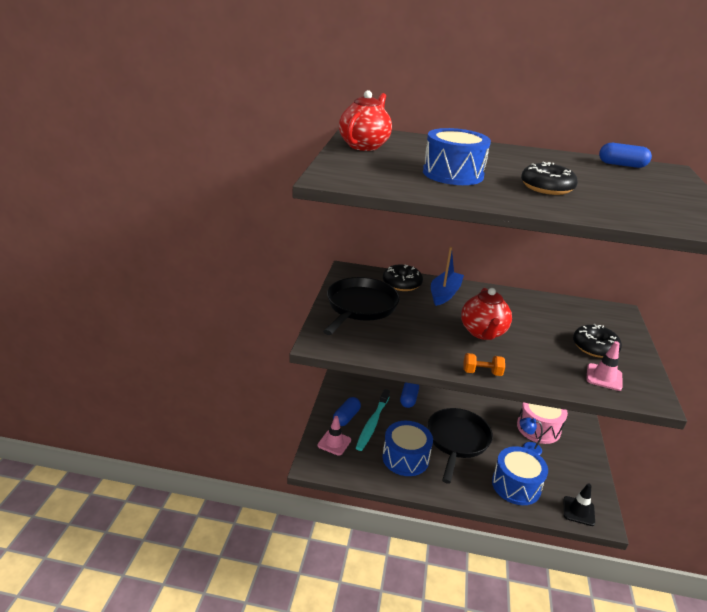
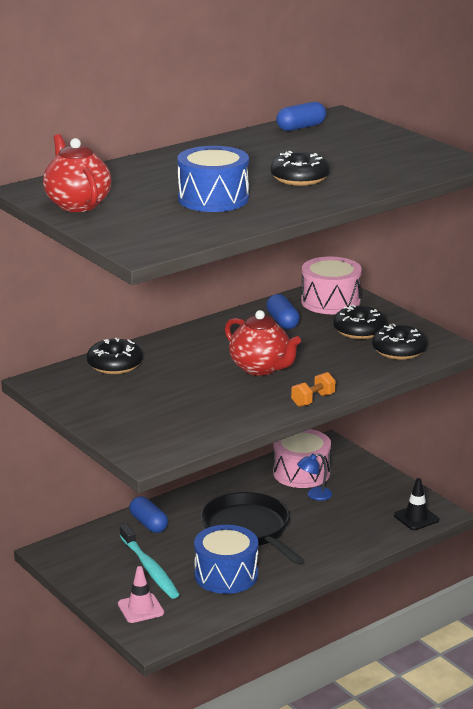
camera: 45 degrees left, 5 degrees down
black pan [323,277,400,335] -> none
blue capsule [333,397,361,426] -> blue capsule moved to [266,294,300,329]
blue boat [431,247,464,306] -> none
blue drum [492,446,548,505] -> none
pink traffic cone [586,341,623,391] -> black donut [372,324,427,360]
none -> pink drum [301,256,362,314]

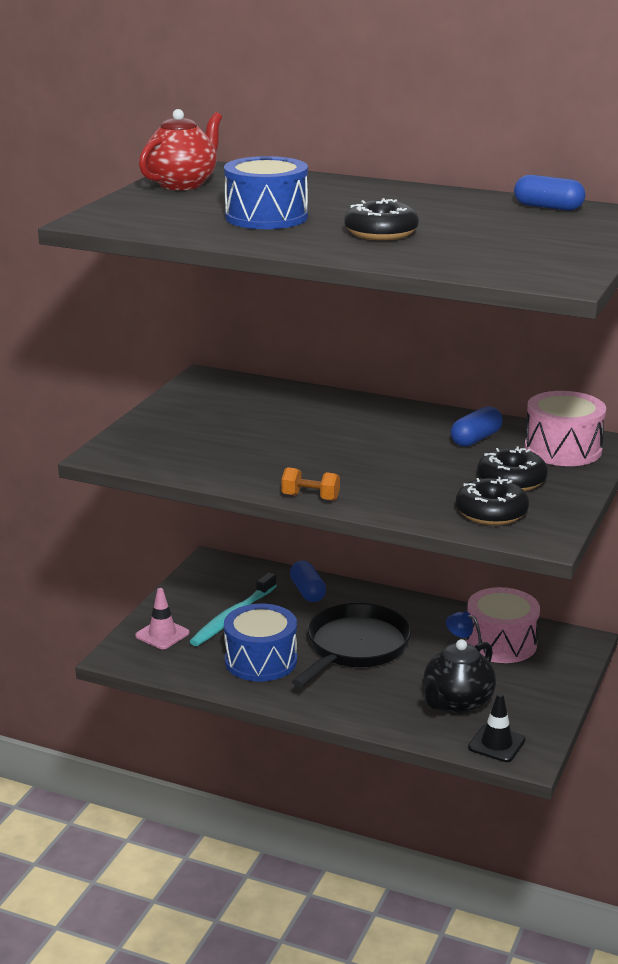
camera: 60 degrees right, 0 degrees up
black donut [87,338,143,374] -> none
blue capsule [129,496,168,533] -> blue capsule turned 45 degrees counterclockwise [290,560,326,602]
red teapot [225,310,301,376] -> none
none -> black teapot [422,639,496,715]

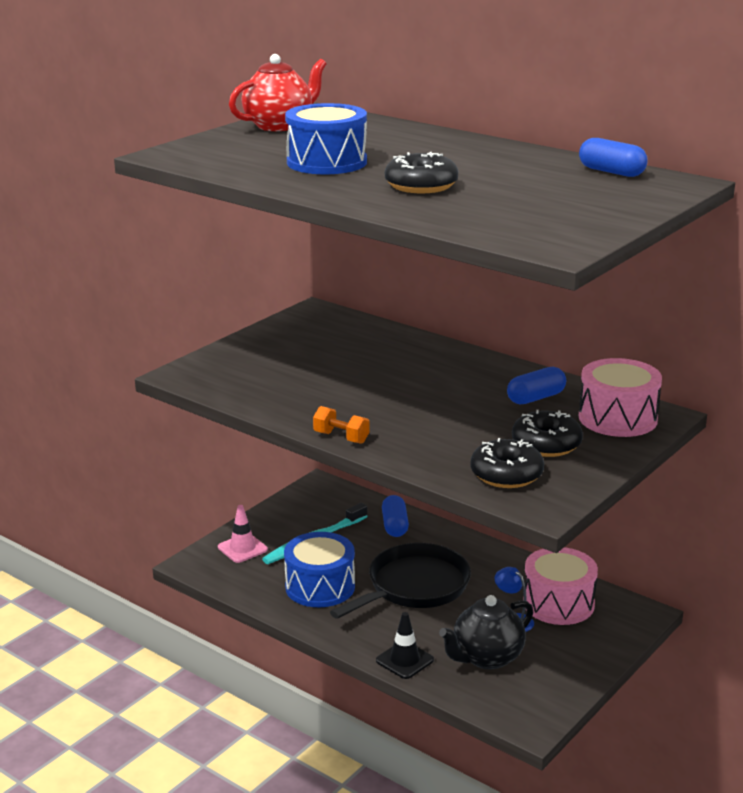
camera: 15 degrees right, 0 degrees up
black traffic cone [468,693,525,762] -> black traffic cone moved to [376,612,434,679]

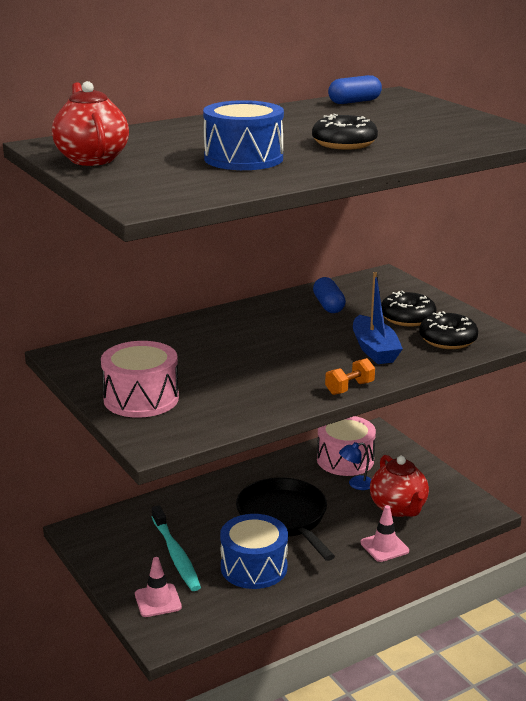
camera: 70 degrees left, 0 degrees up
black traffic cone [376,612,434,679] -> pink traffic cone [360,505,409,562]
blue capsule [382,495,409,537] -> none
black teapot [439,595,534,670] -> red teapot [370,455,429,517]
pink drum [579,358,662,437] -> pink drum moved to [101,341,179,418]
none -> blue boat [353,272,403,364]

